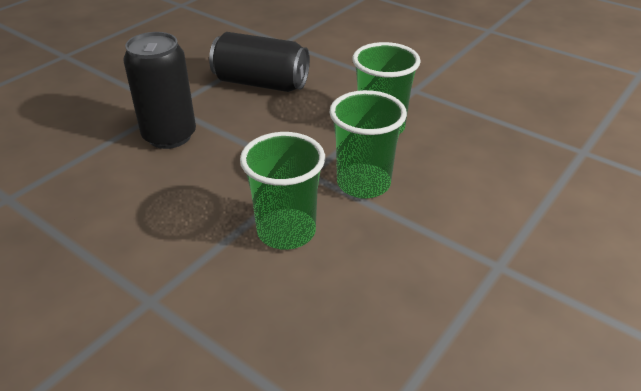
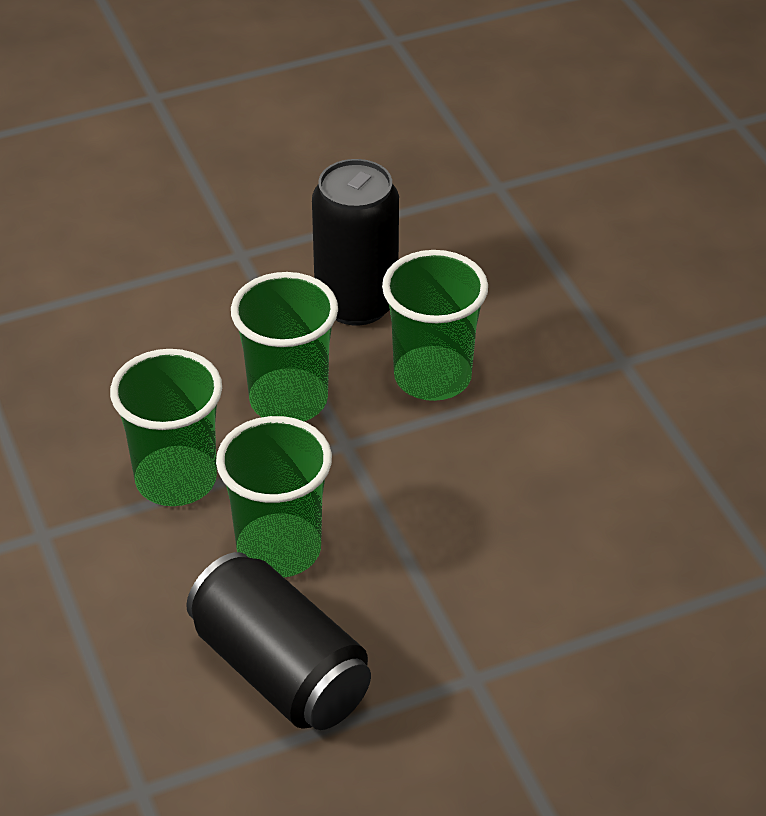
camera: 150 degrees left, 5 degrees up
black can [123,32,196,149] -> black can moved to [312,159,399,325]
none -> green cup [216,416,332,578]

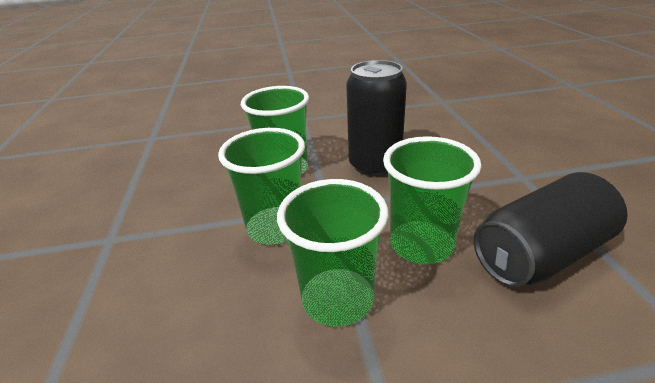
camera: 75 degrees left, 10 degrees down
black can [312,159,399,325] -> black can moved to [346,60,407,177]

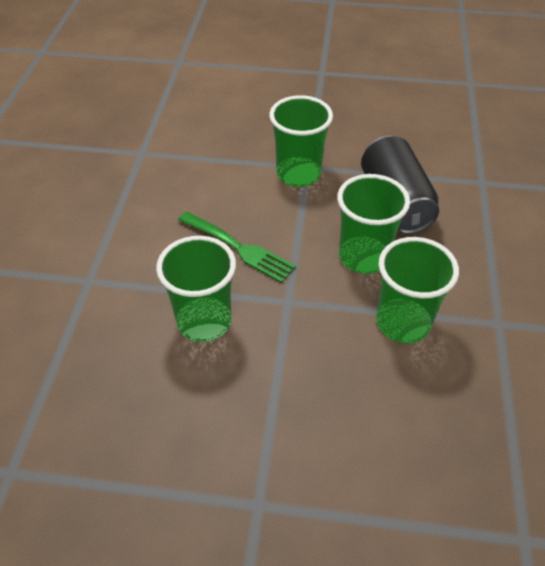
camera: 75 degrees left, 15 degrees up
green cup [218,128,305,245] -> green cup moved to [269,95,333,187]
black can [346,60,407,177] -> green fork [178,212,296,283]

